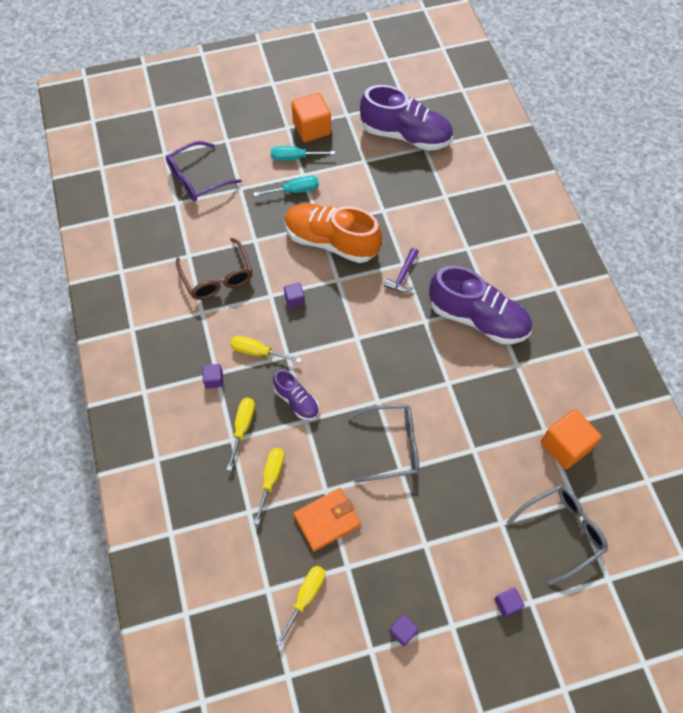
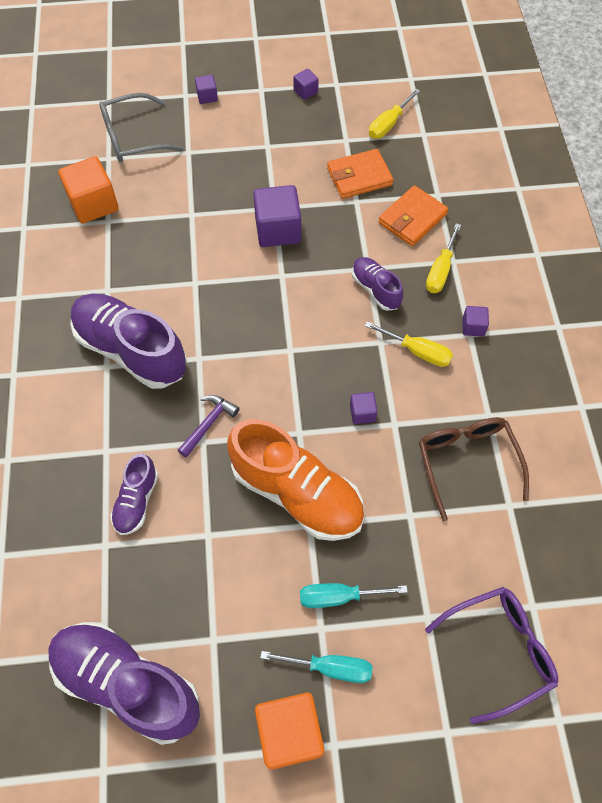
camera: 170 degrees left, 0 degrees up
yellow screwdriver [254,448,285,525] -> orange wallet [378,185,448,246]
grey glasses [347,404,419,483] -> purple cube [253,185,301,247]
none -> purple shoe [110,454,158,535]

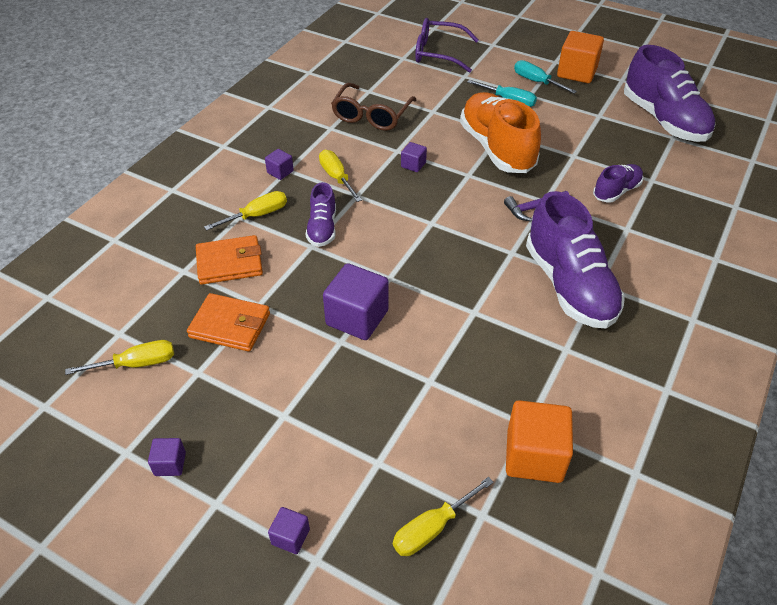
camera: 145 degrees left, 15 degrees down
grey glasses [99,93,184,162] -> yellow screwdriver [393,477,494,556]

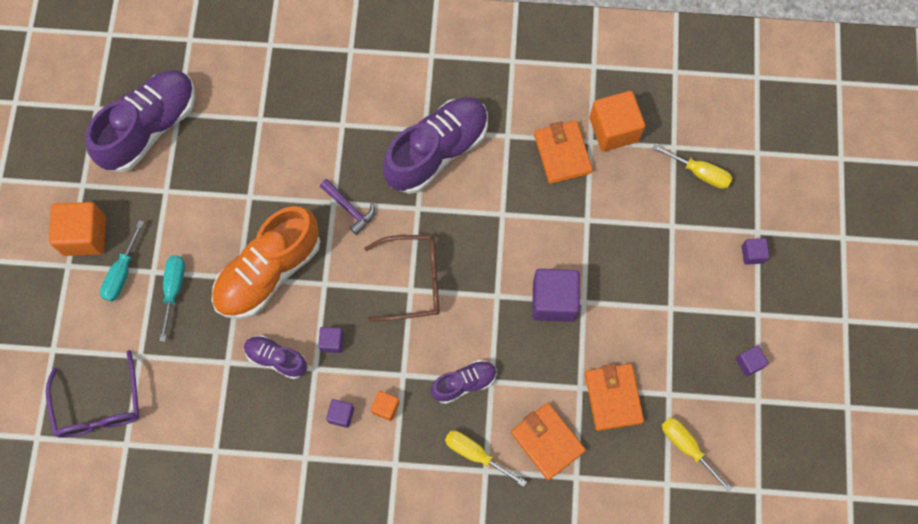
camera: 115 degrees left, 25 degrees up
purple cube [265,149,294,180] -> purple cube moved to [326,399,354,428]
yellow screwdriver [319,150,362,202] -> orange cube [371,391,400,421]
brown glasses [331,83,416,131] -> brown glasses moved to [364,235,440,322]
purple shoe [593,164,643,203] -> purple shoe moved to [244,335,307,379]
none -> orange wallet [534,120,593,184]

